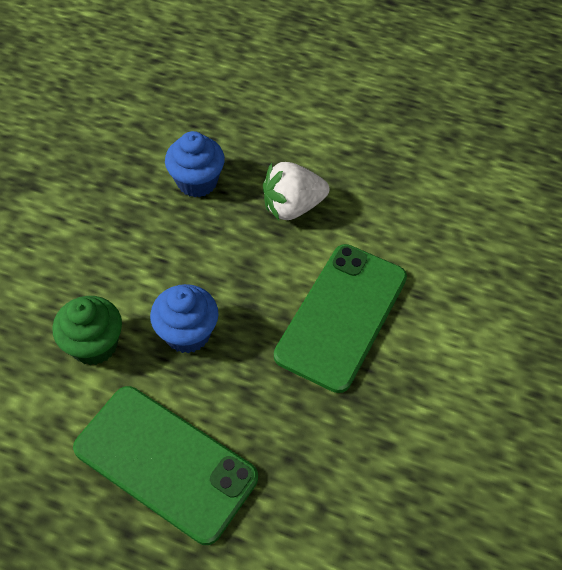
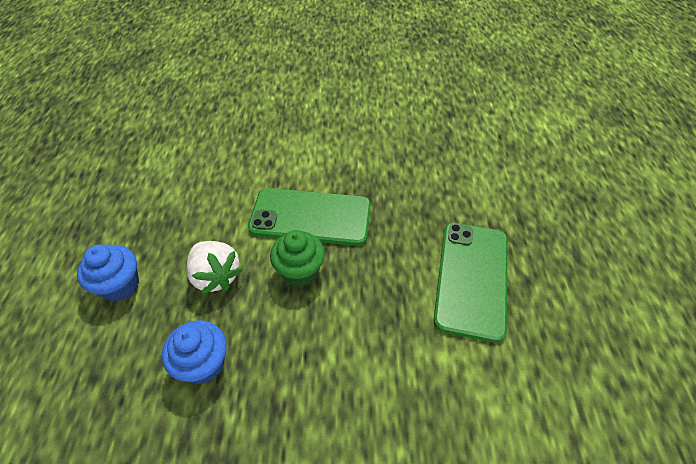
camera: 110 degrees left, 5 degrees down
green cupcake [52,296,122,365] -> green cupcake moved to [270,230,325,287]
blue cupcake [150,284,219,353] -> blue cupcake moved to [77,244,139,302]

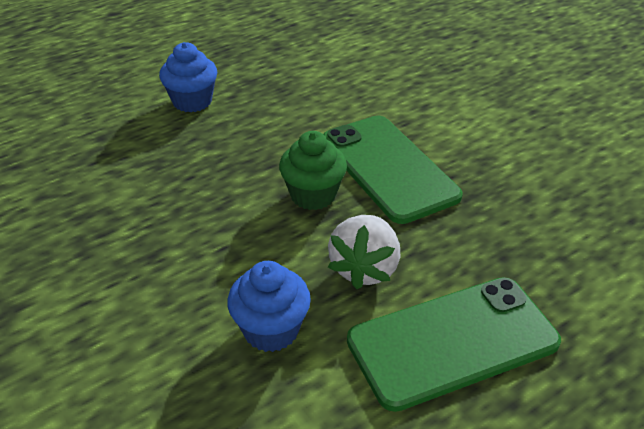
camera: 55 degrees right, 10 degrees down
blue cupcake [162,320,227,384] -> blue cupcake moved to [227,261,311,352]
white strawberry [186,241,243,294] -> white strawberry moved to [328,215,400,289]

